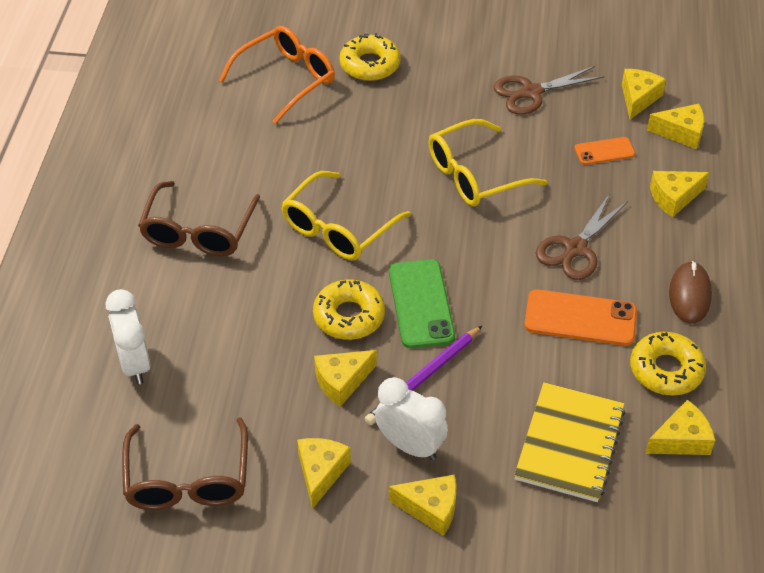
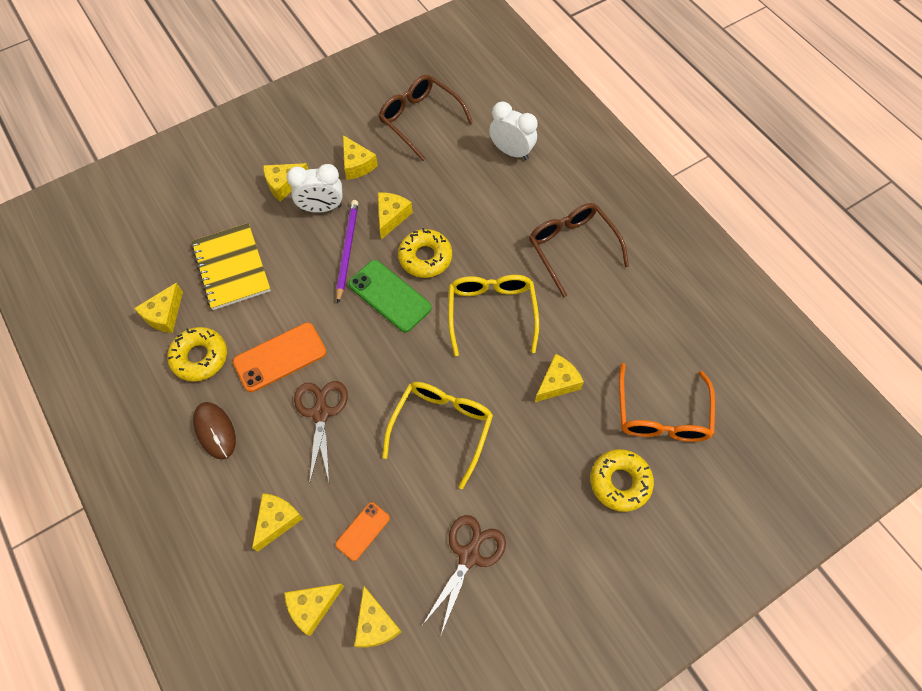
camera: 140 degrees right, 15 degrees up
none -> yellow cheese [535,354,584,402]

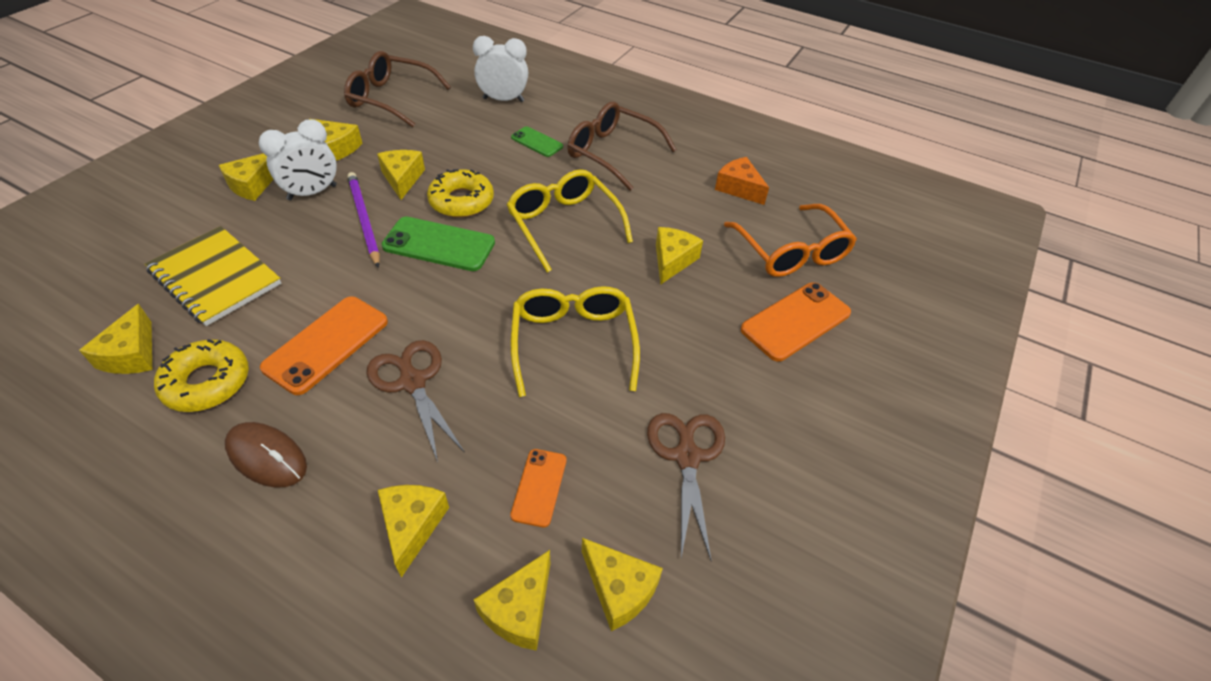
camera: 30 degrees left, 15 degrees down
yellow donut [590,449,654,512] -> orange phone [741,282,851,362]
none -> green phone [511,126,563,157]
none -> orange cheese [715,157,769,205]

